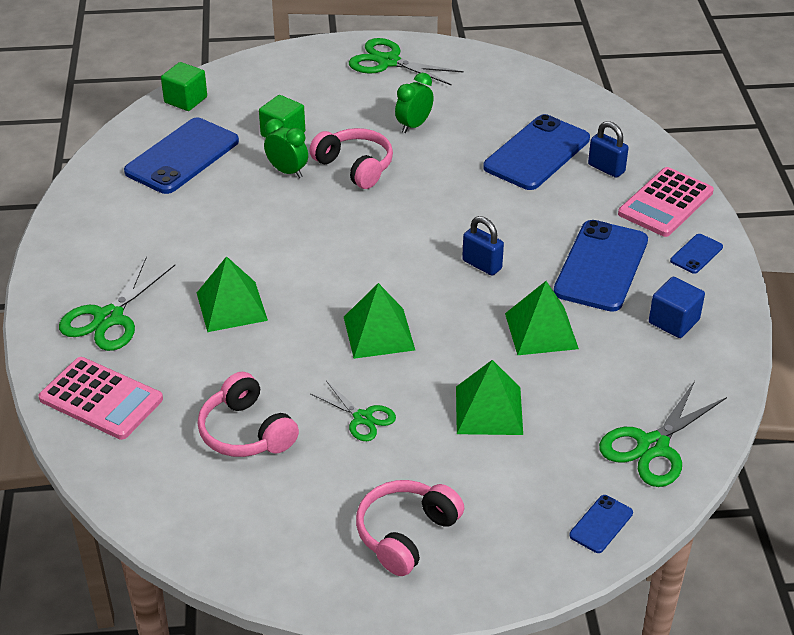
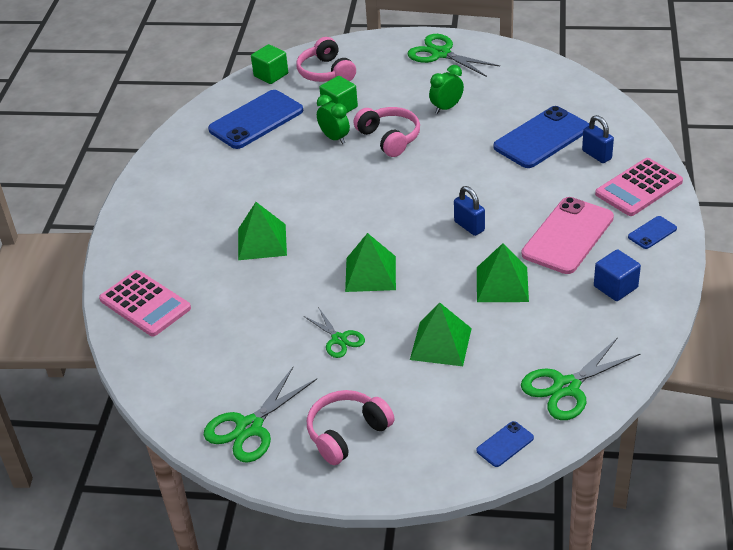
camera: 15 degrees right, 0 degrees up
green scissors [59,256,175,351] -> green scissors moved to [204,367,317,463]
pink headphones [198,372,299,457] -> pink headphones moved to [296,37,356,82]
blue phone [554,220,648,312] -> pink phone [522,197,614,274]

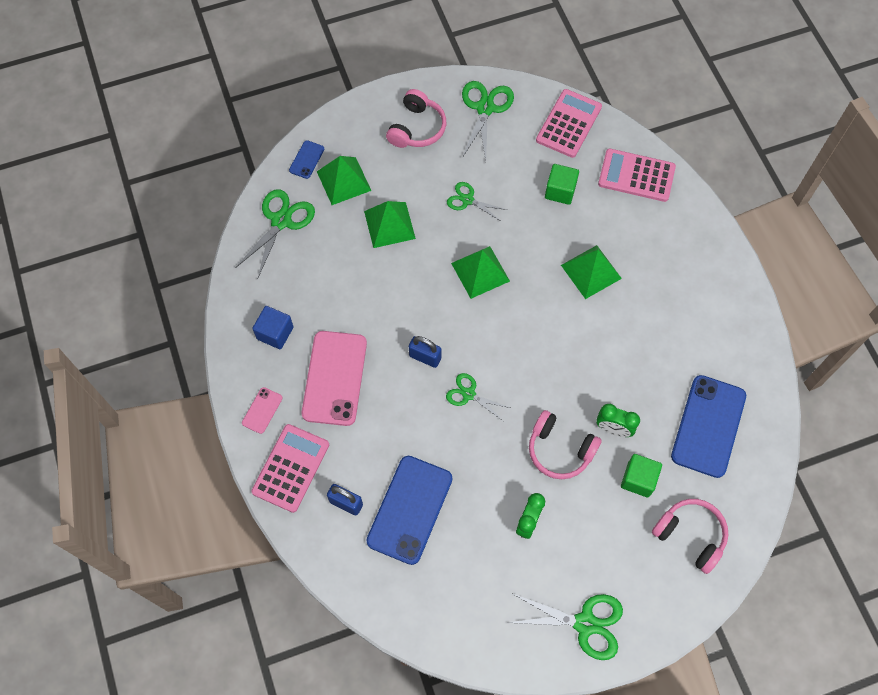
camera: 150 degrees right, 25 degrees up
green cube [251,44,288,84] -> green cube moved to [545,164,579,205]
green pyramid [477,243,529,302] -> green pyramid moved to [317,156,371,205]
blue phone [628,216,677,249] -> pink phone [242,387,283,434]
none -> green scissors [446,373,511,421]
none -> pink calculator [536,89,602,158]

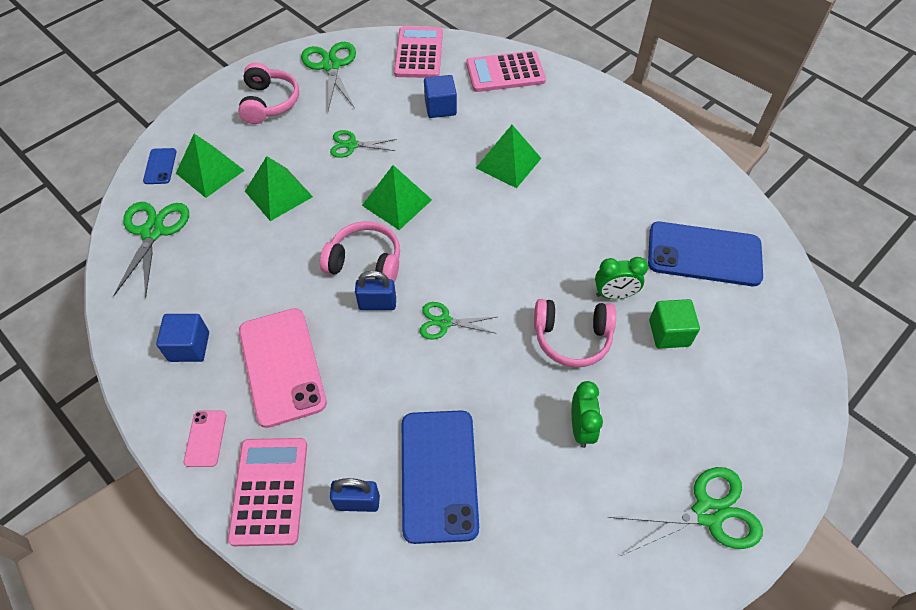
camera: 25 degrees left, 10 degrees down
green cube [545,164,579,205] -> blue cube [424,75,457,118]
pink headphones [652,499,728,574] -> pink headphones moved to [320,221,400,282]
blue phone [671,375,746,478] -> blue phone turned 75 degrees counterclockwise [648,222,763,286]

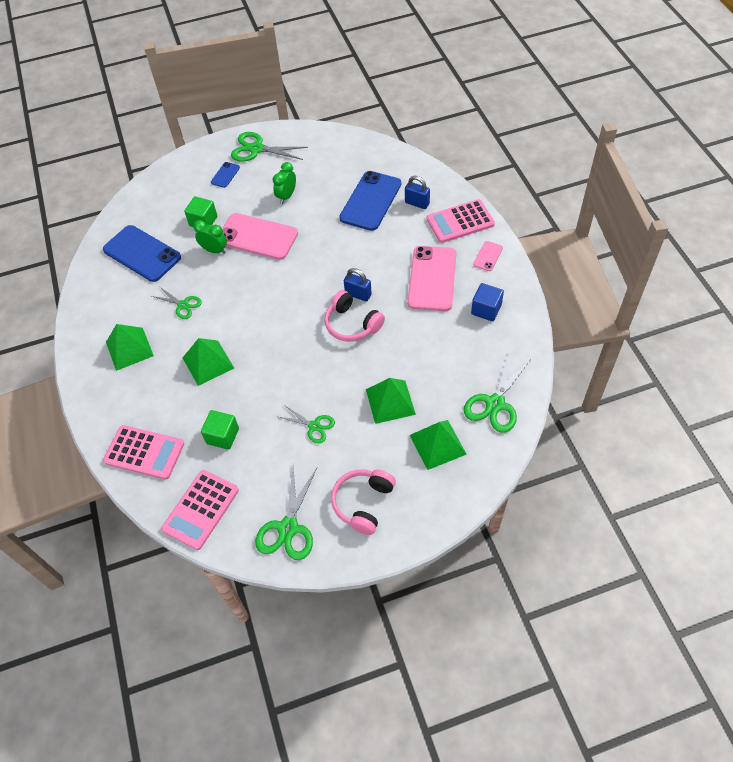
camera: 150 degrees left, 0 degrees up
blue phone [143,148,176,184] -> blue phone moved to [211,162,240,188]
pink calculator [228,438,307,546] -> pink calculator turned 45 degrees clockwise [427,199,495,243]
green pyramid [362,165,432,230] -> green pyramid moved to [106,324,154,371]
green scissors [420,302,497,340] -> green scissors moved to [152,287,202,319]
blue cube [424,75,457,118] -> green cube [201,410,239,450]
pink headphones [534,299,616,368] -> pink phone [222,213,298,260]

